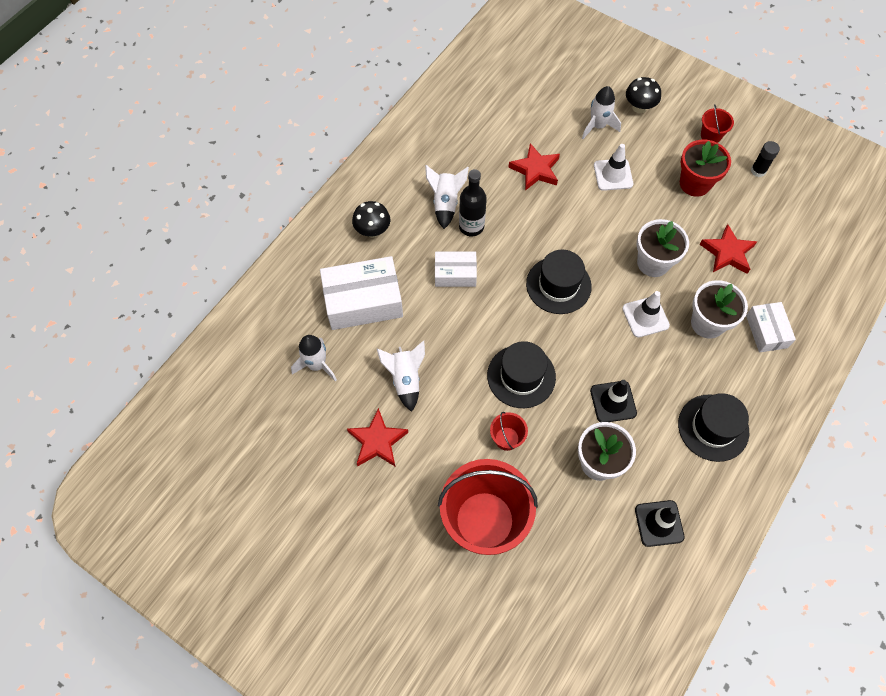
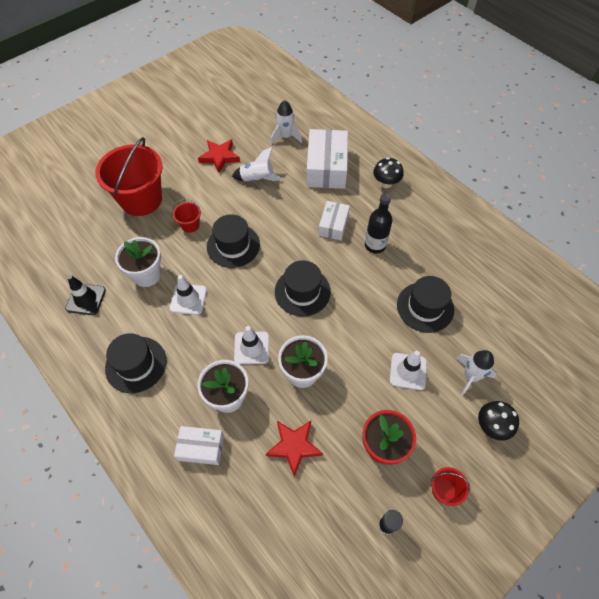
camera: 105 degrees right, 5 degrees down
white rocket [425,165,469,229] -> none
red star [508,143,560,191] -> black hat [397,276,454,333]
black traffic cone [590,380,637,422] -> white traffic cone [169,275,207,315]

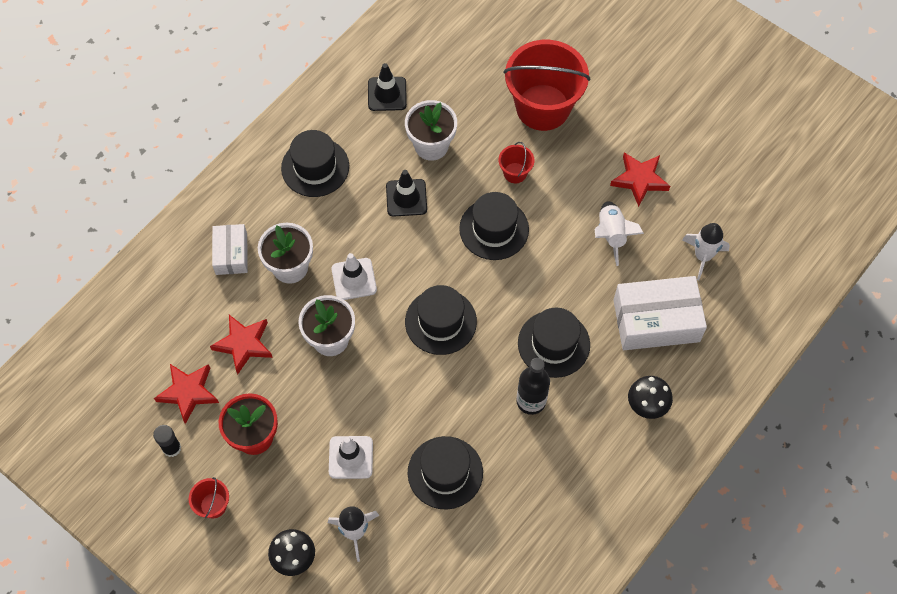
camera: 80 degrees right, 5 degrees up
white traffic cone [169,275,207,315] -> black traffic cone [386,170,427,217]
white box [319,201,350,240] -> black hat [518,307,590,378]
none -> red star [154,364,219,424]

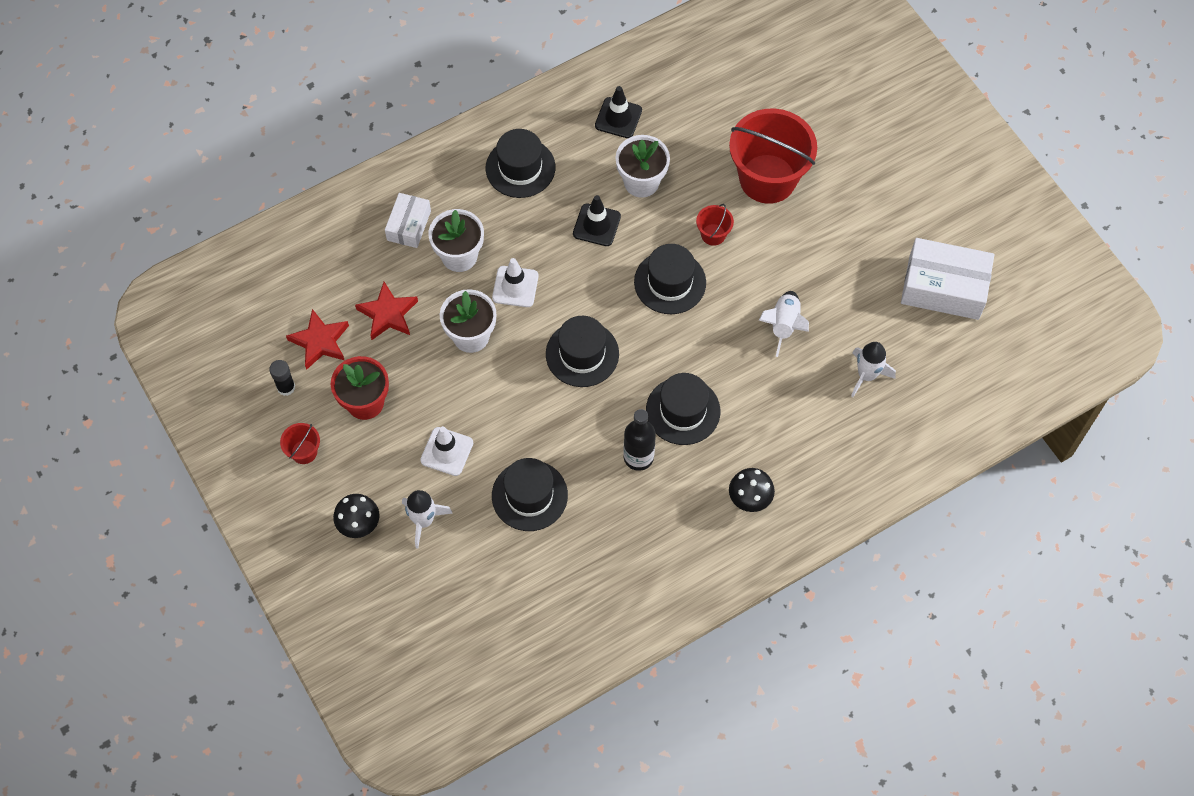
camera: 20 degrees right, 0 degrees up
red star [610,152,670,207] -> none
white box [613,276,707,350] -> white box moved to [901,238,994,320]

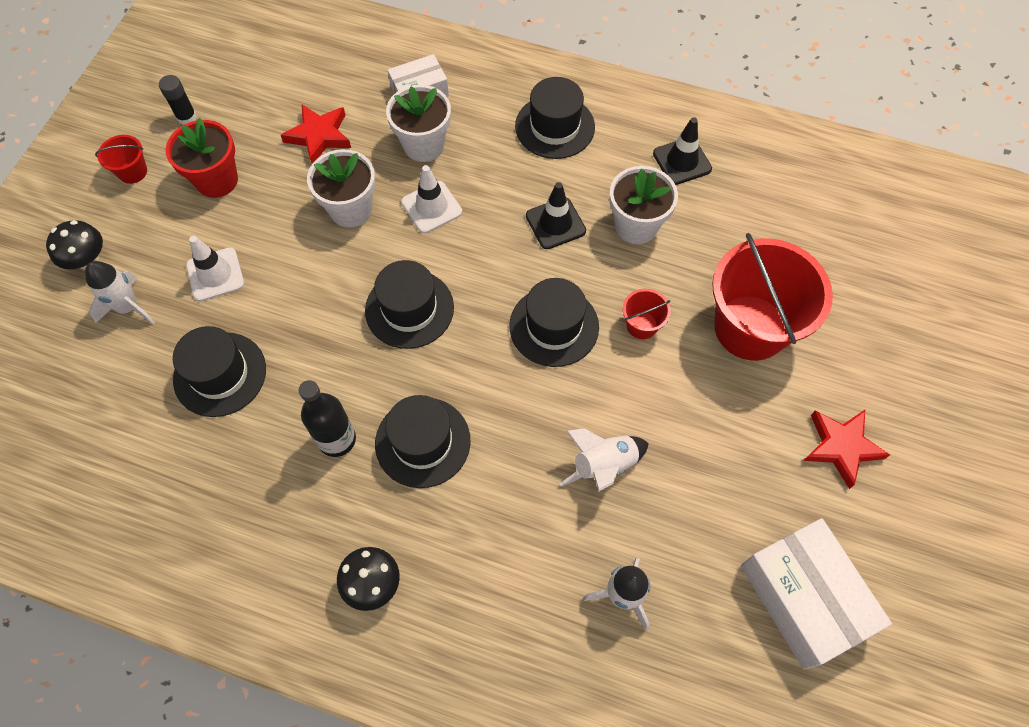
camera: 50 degrees right, 0 degrees up
red star [286,309,349,370] -> red star moved to [803,410,890,489]

